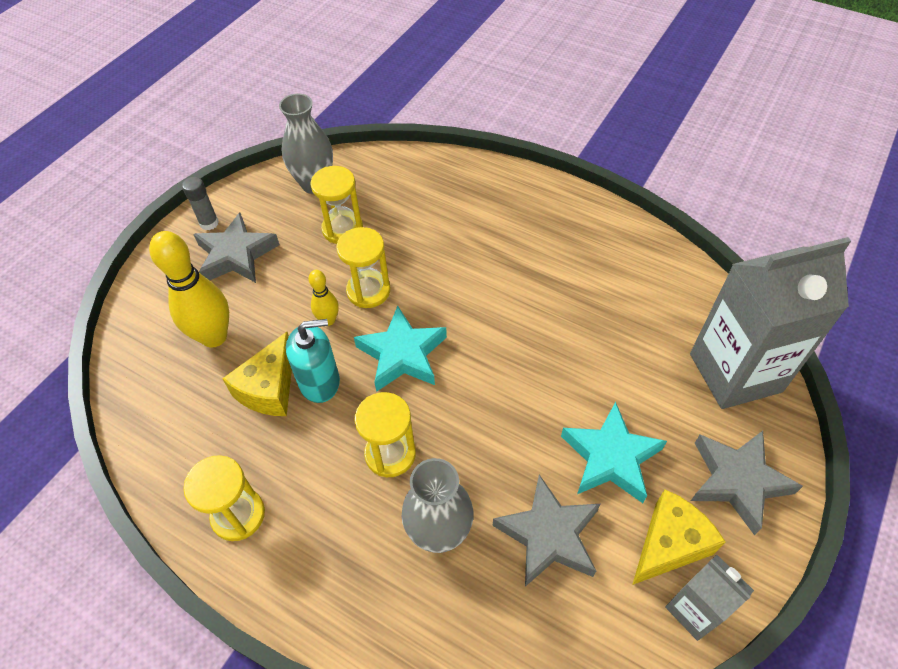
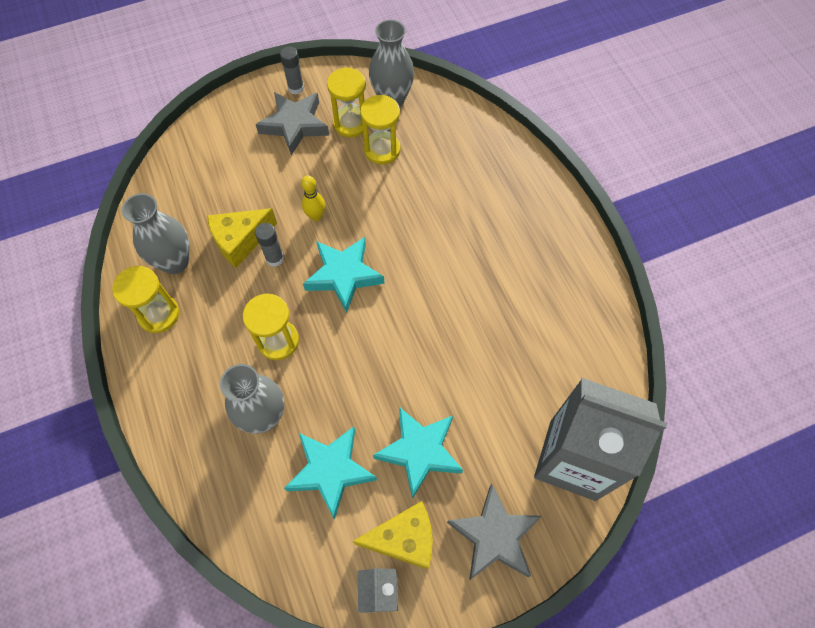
camera: 35 degrees right, 10 degrees up
yellow bowling pin [149,231,229,348] -> none
turquoise soap dispenser [286,319,340,403] -> grey glue stick [255,223,284,267]
yellow hourglass [336,227,390,308] -> yellow hourglass moved to [327,67,366,137]
grey star [493,475,600,587] -> turquoise star [284,427,377,519]
none -> grey vase [122,193,189,274]

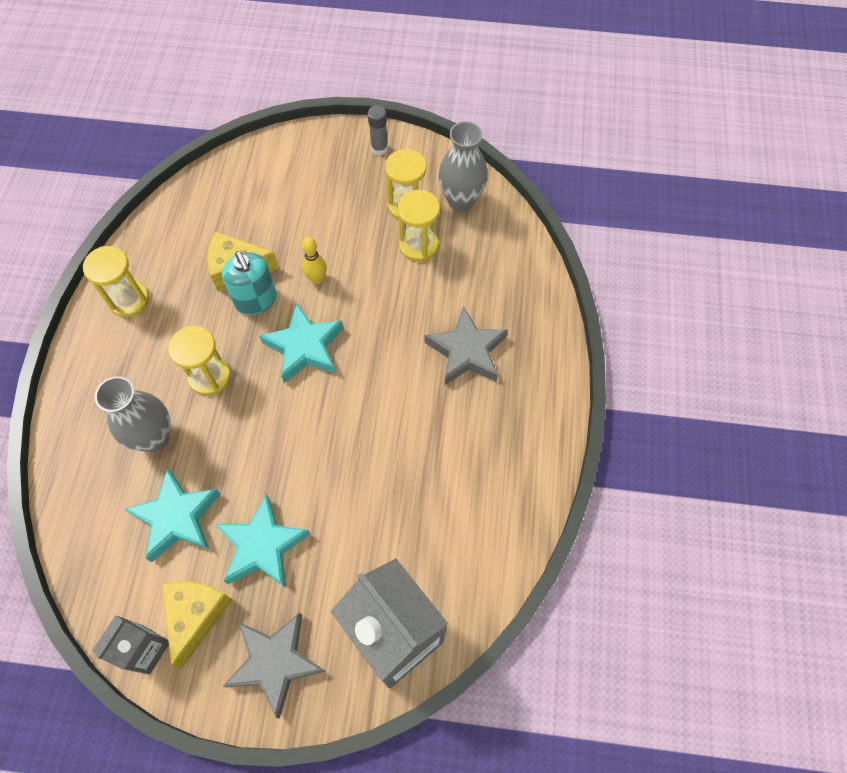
camera: 30 degrees right, 0 degrees up
grey vase [122,193,189,274] -> none
grey glue stick [255,223,284,267] -> turquoise soap dispenser [222,251,277,315]
grey star [256,92,329,156] -> grey star moved to [425,306,508,386]
yellow cheese [353,501,433,569] -> yellow cheese turned 105 degrees counterclockwise [162,581,233,669]

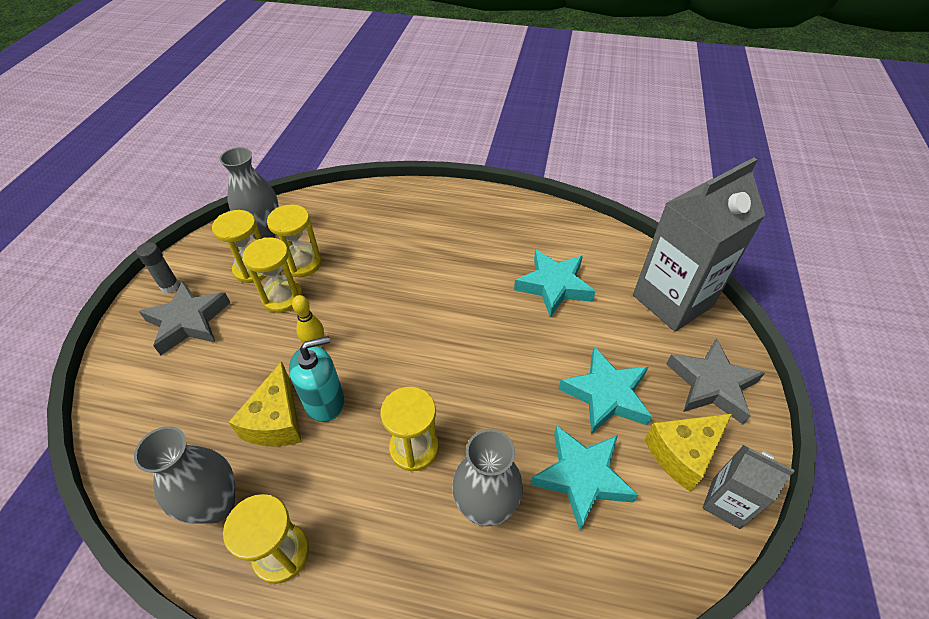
camera: 85 degrees left, 15 degrees down
yellow cheese [162,581,233,669] -> yellow cheese turned 45 degrees counterclockwise [645,414,732,492]
turquoise star [259,302,344,383] -> turquoise star moved to [514,250,596,318]
grey star [425,306,508,386] -> grey star moved to [139,281,231,355]
none -> grey vase [134,426,235,524]
none -> yellow hourglass [243,237,303,313]

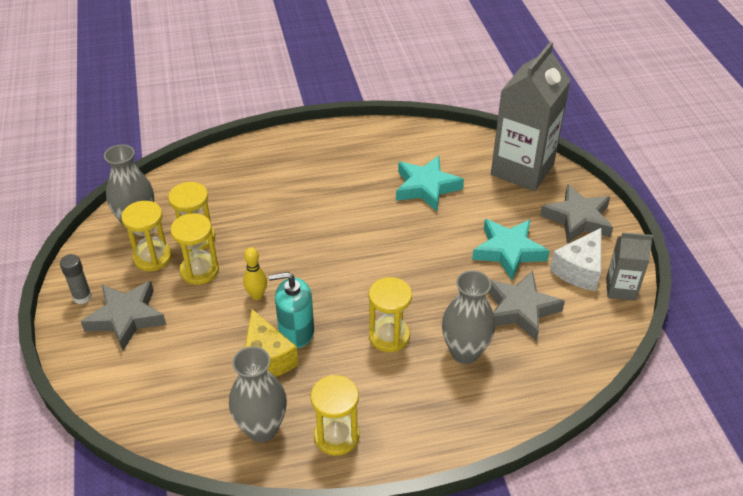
camera: 25 degrees left, 5 degrees down
turquoise soap dispenser [289,336,344,422] -> turquoise soap dispenser turned 135 degrees counterclockwise [269,272,314,348]
turquoise star [530,425,639,530] -> grey star [488,271,565,341]
yellow cheese [645,414,732,492] -> white cheese [550,228,601,291]

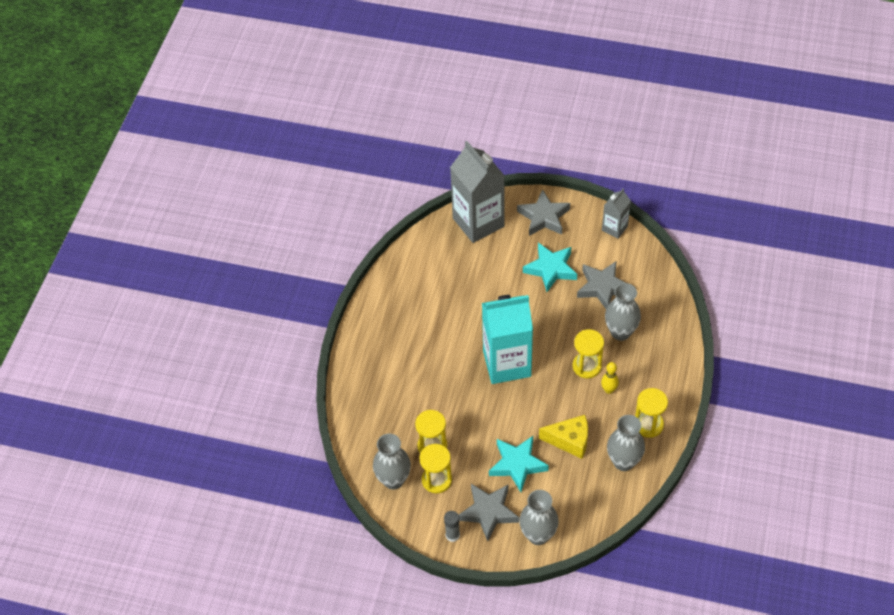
camera: 60 degrees left, 10 degrees up
yellow hourglass [170,213,219,285] -> none
yellow bowling pin [243,247,267,300] -> yellow bowling pin moved to [601,362,619,394]
turquoise soap dispenser [269,272,314,348] -> none
turquoise star [396,156,464,212] -> turquoise star moved to [489,436,549,492]
white cheese [550,228,601,291] -> none
none -> turquoise carton [482,295,533,384]
none -> grey vase [519,490,559,545]

